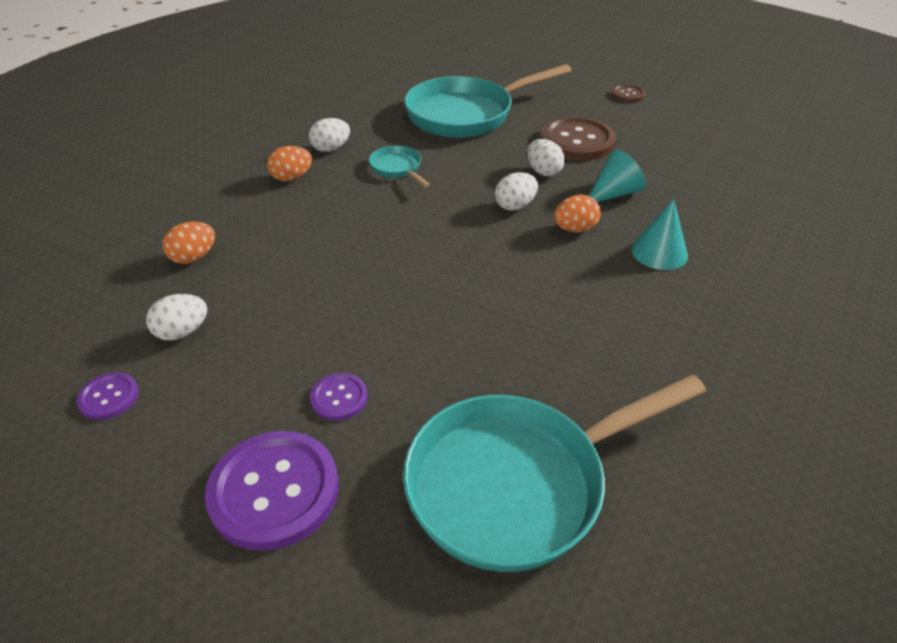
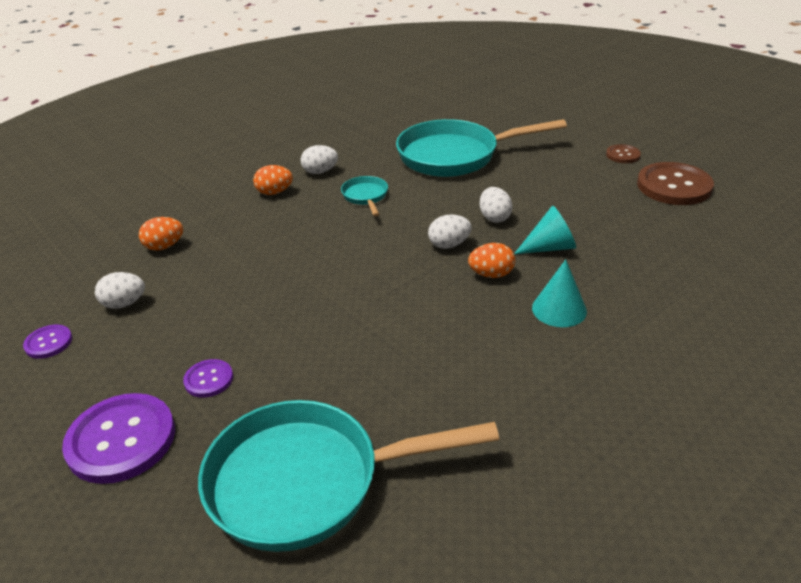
camera: 20 degrees right, 5 degrees down
brown button [540,116,616,161] -> brown button moved to [637,162,714,205]

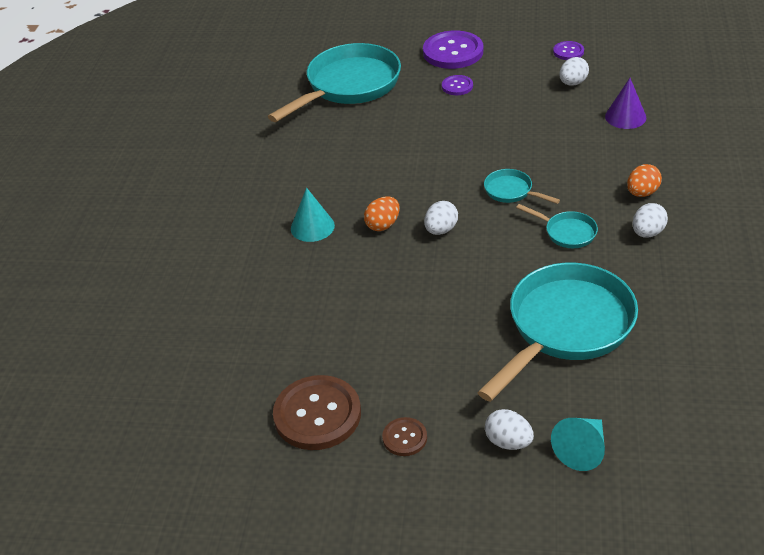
camera: 140 degrees right, 5 degrees up
orange egg [139,217,183,251] -> purple cone [605,78,646,129]
white egg [479,187,513,223] -> white egg moved to [485,409,534,450]
turquoise cone [514,206,576,254] -> turquoise cone moved to [551,418,605,471]
none -> turquoise pan [484,169,560,204]

